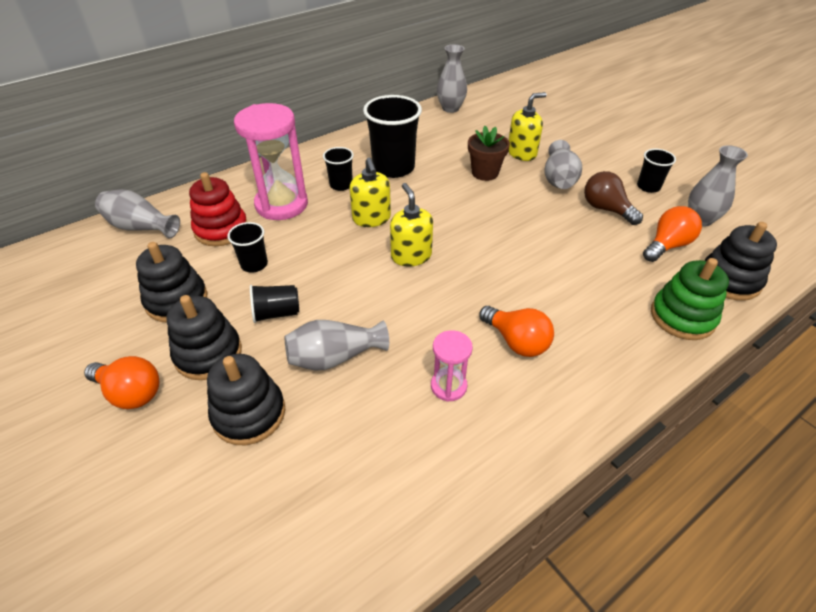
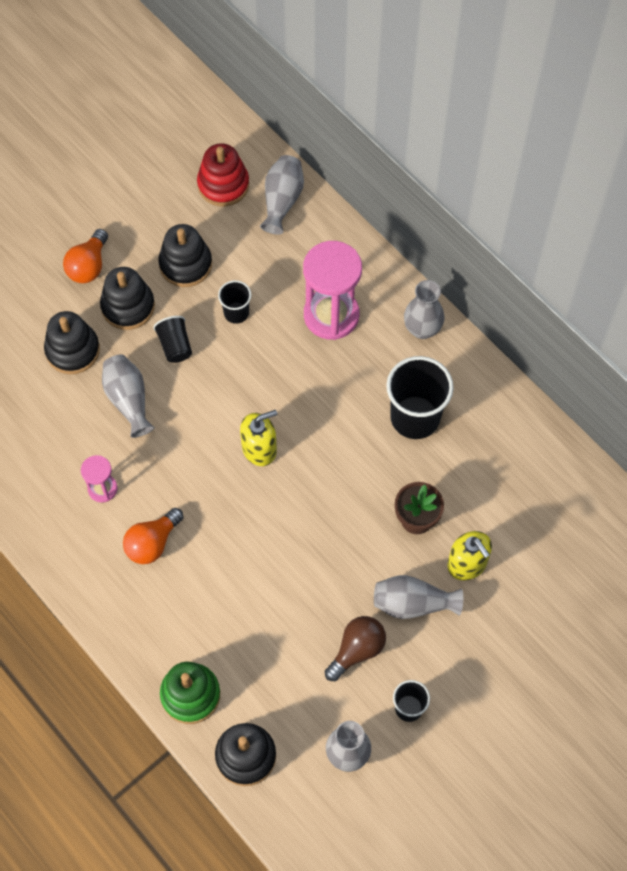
camera: 85 degrees right, 20 degrees up
red stacking toy [189,172,247,246] -> red stacking toy moved to [197,143,249,206]
black cup [323,147,354,191] -> none
yellow soap dispenser [350,158,391,227] -> none
grey vase [437,44,467,113] -> grey vase moved to [404,280,444,339]
orange light bulb [643,206,702,262] -> none

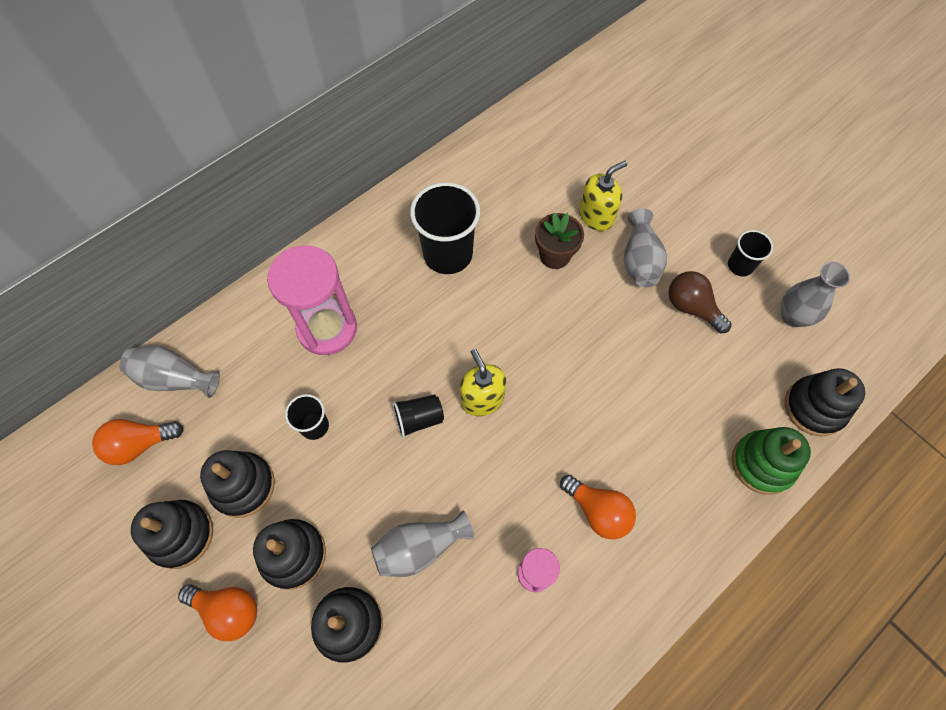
camera: 90 degrees left, 0 degrees up
black cup [153,316,192,363] -> black cup moved to [393,394,444,438]
red stacking toy [197,143,249,206] -> orange light bulb [92,419,183,465]
grey vase [404,280,444,339] -> none
none -> black stacking toy [131,500,213,569]

